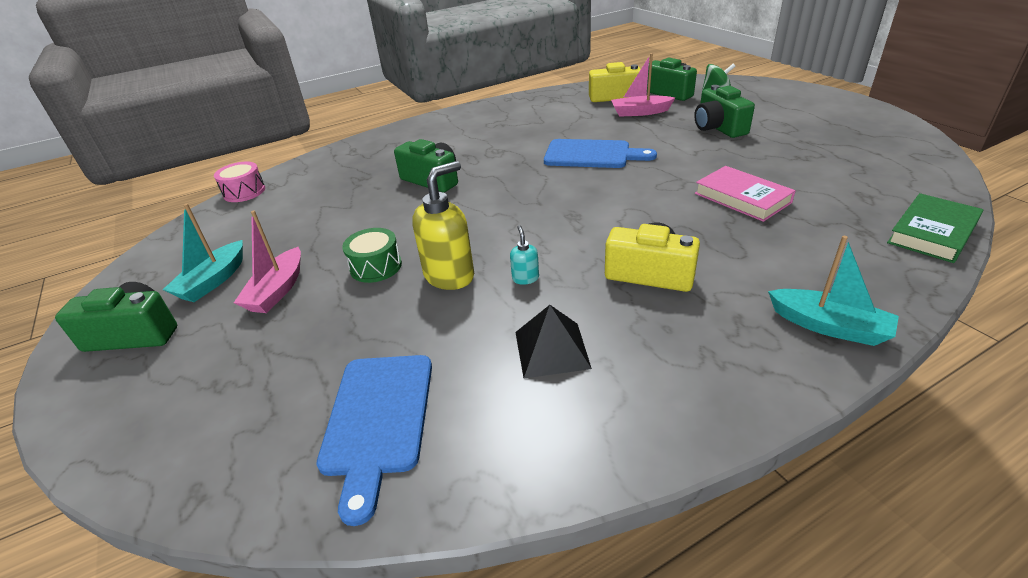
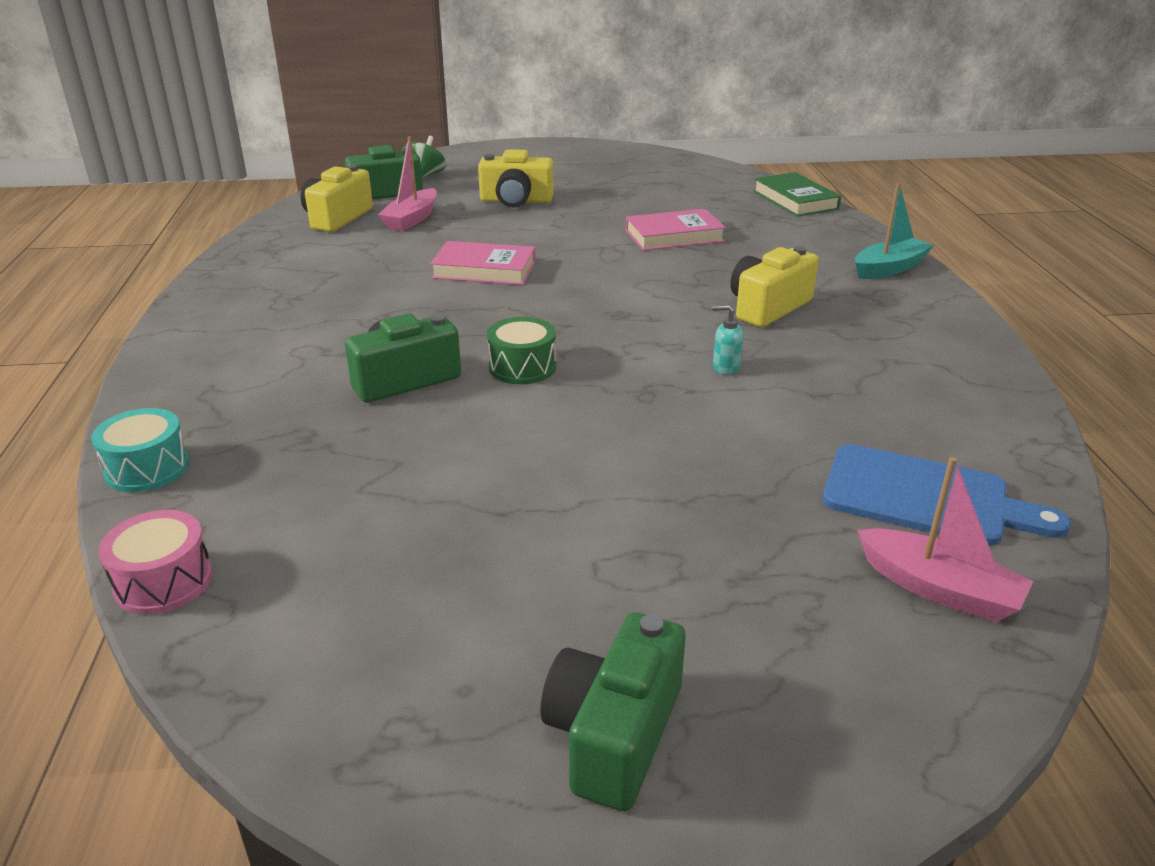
camera: 70 degrees left, 5 degrees down
turquoise boat [162,204,243,302] -> none
pink boat [234,210,301,313] -> pink boat moved to [857,457,1034,622]
green drum [342,228,402,283] -> green drum moved to [487,317,556,384]
yellow soap dispenser [412,161,474,290] -> none
black pyramid [515,305,592,378] -> none
blue cutting board [544,139,657,168] -> pink book [430,241,536,285]
green camera [694,85,755,138] -> yellow camera [478,149,554,207]
none -> turquoise drum [91,408,189,492]

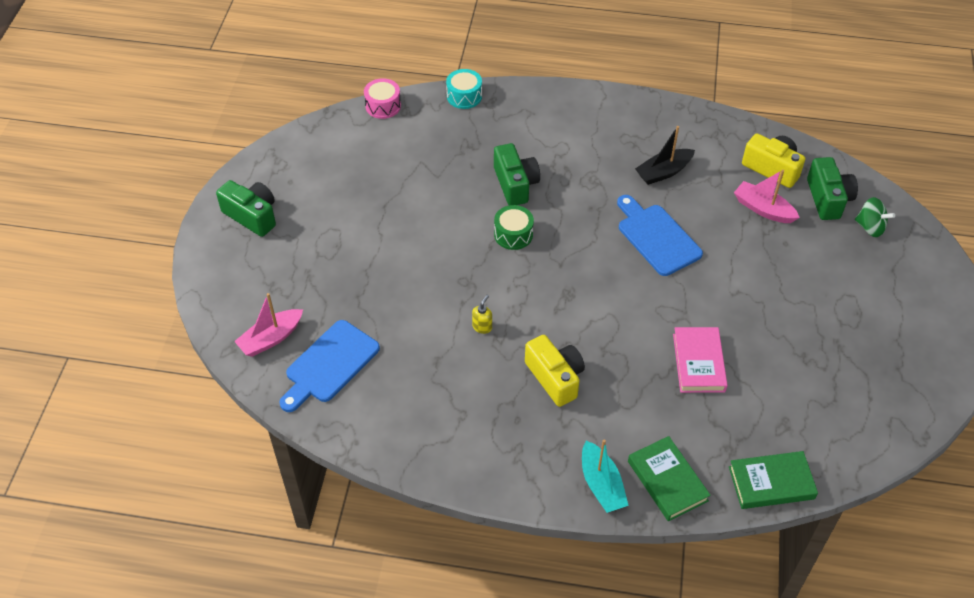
camera: 105 degrees right, 20 degrees up
pink book [430,241,536,285] -> blue cutting board [617,195,703,276]
yellow camera [478,149,554,207] -> none
turquoise soap dispenser [712,305,743,375] -> yellow soap dispenser [472,295,492,334]
none -> green book [628,436,711,521]
none -> black boat [635,126,695,185]

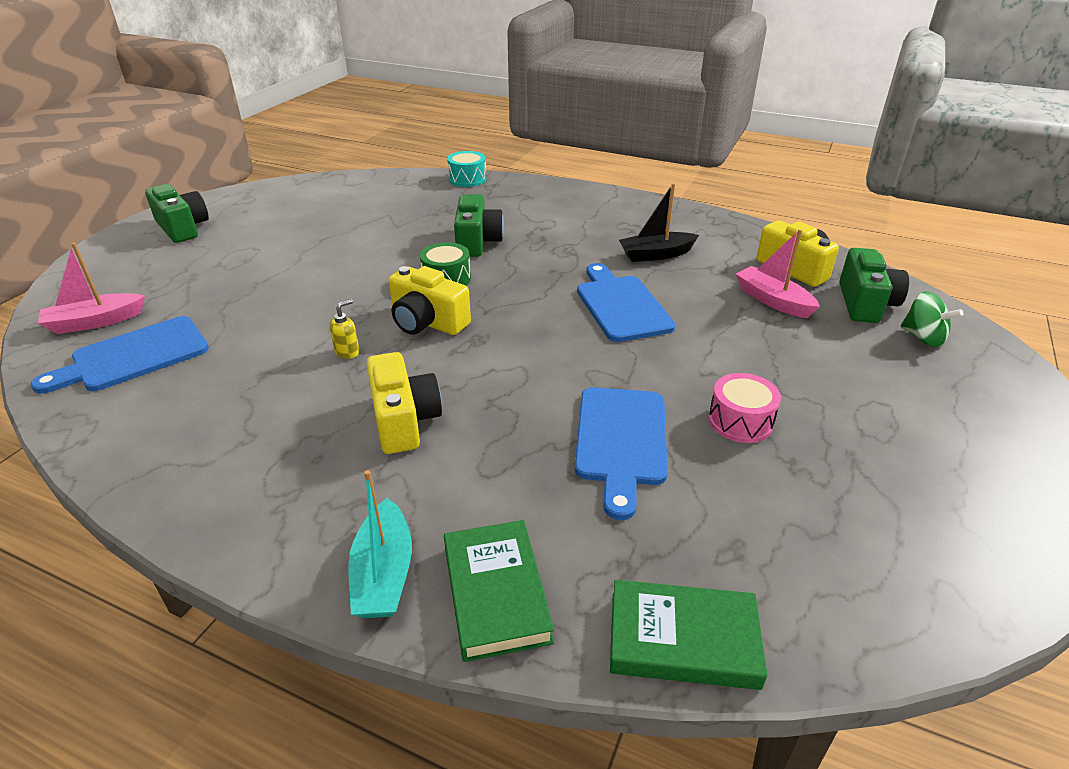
camera: 15 degrees right, 15 degrees down
pink drum [364,78,401,119] -> pink drum moved to [708,373,781,443]
pink book [673,327,728,393] -> blue cutting board [575,387,668,520]
none -> yellow camera [389,266,471,335]

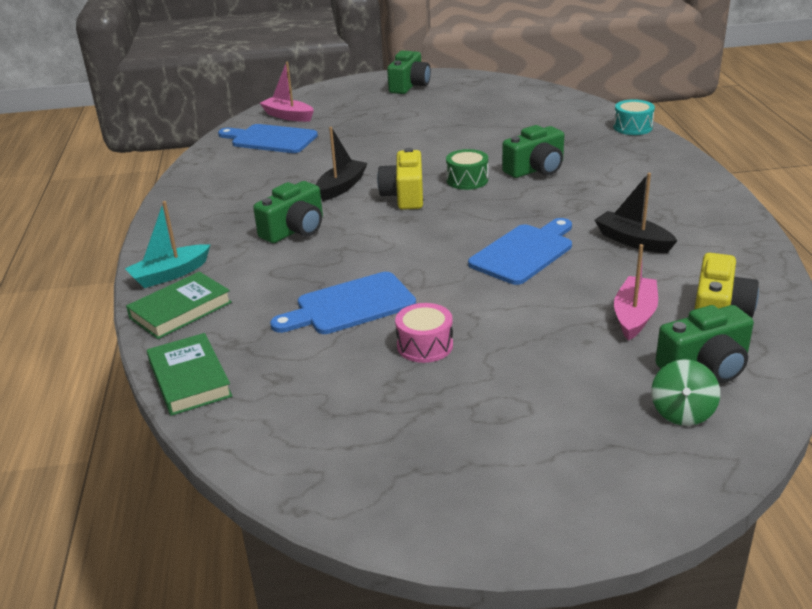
camera: 60 degrees right, 5 degrees down
yellow soap dispenser [330,299,359,359] -> black boat [316,127,368,201]
yellow camera [366,352,442,454] -> green camera [253,181,323,243]

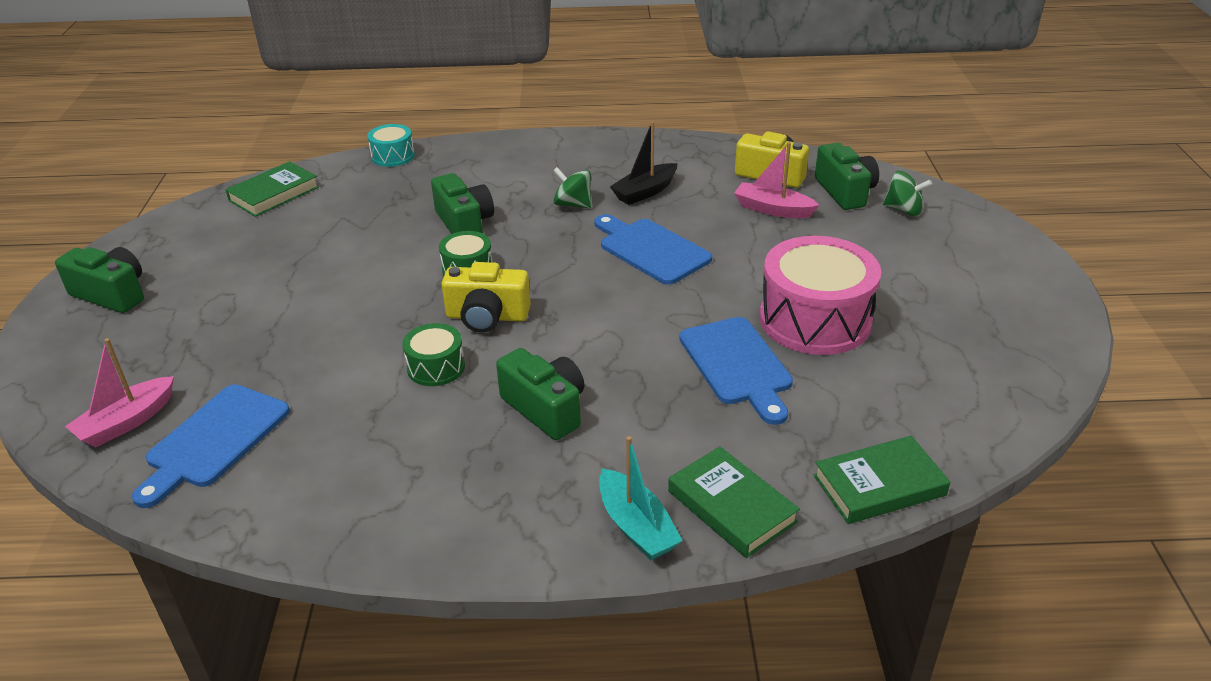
camera: 85 degrees left, 5 degrees up
black boat [316,127,368,201] -> green drum [402,323,465,386]
pink drum [395,303,453,363] -> pink drum [760,236,881,355], size x2.01
none -> green book [225,161,319,217]
none -> green spinning top [553,167,591,208]

